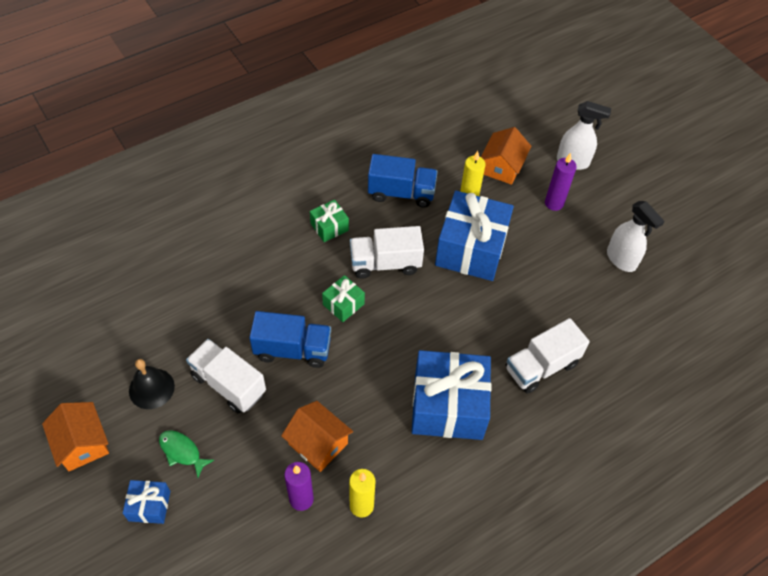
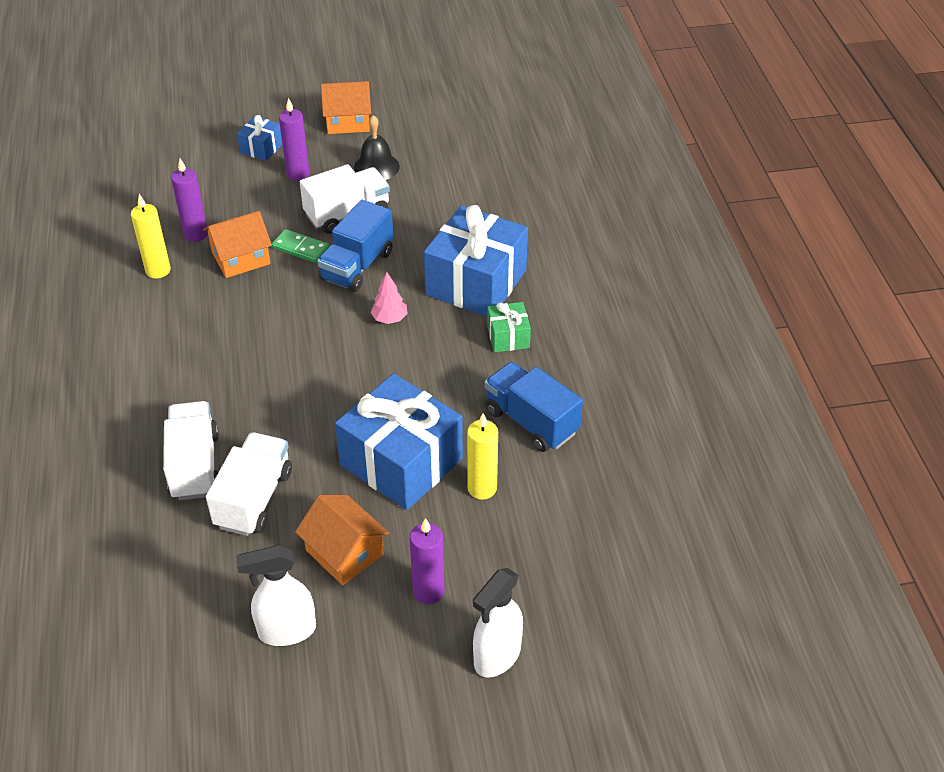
camera: 115 degrees right, 10 degrees down
green fish [159,430,214,477] -> purple candle [279,98,310,181]
green gift [322,275,365,322] -> pink tree [370,272,408,324]
white truck [350,226,424,279] -> white truck moved to [206,432,292,536]
blue truck [368,154,438,208] -> blue truck turned 105 degrees clockwise [485,362,583,452]
blue gift [412,350,491,440] -> blue gift moved to [424,205,528,316]
orange house [481,127,531,185] -> orange house moved to [295,495,389,585]
none -> green domino [272,229,330,263]

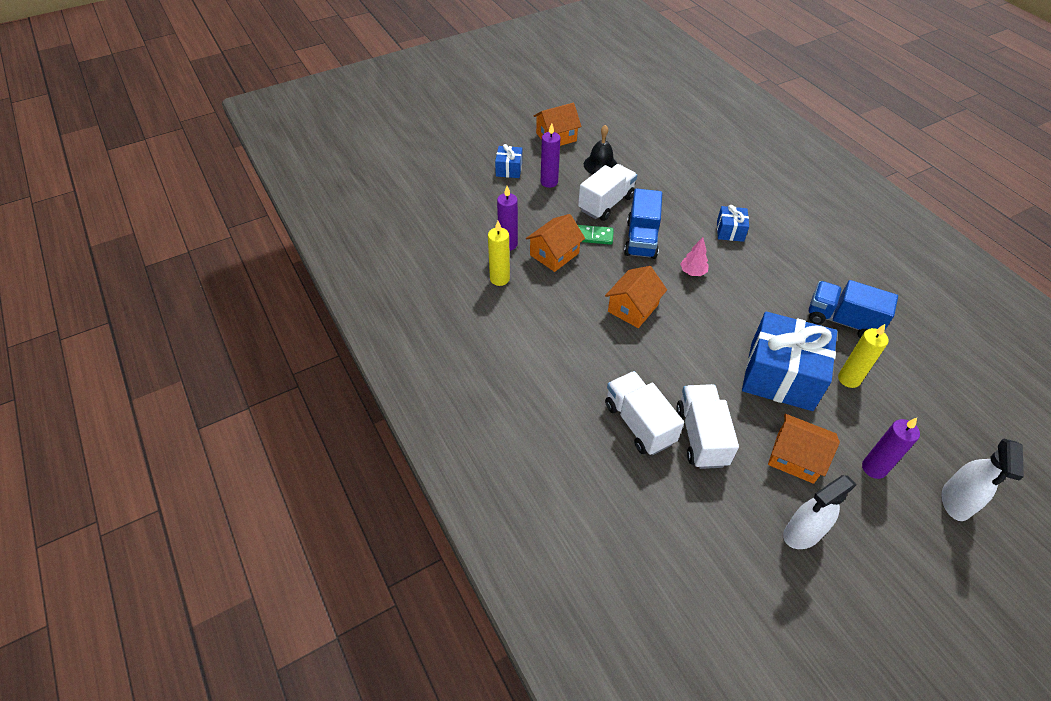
camera: 20 degrees left, 5 degrees up
blue gift [424,205,528,316] -> blue gift [717,205,749,242], size x0.47
green gift [487,302,531,352] -> none
none -> orange house [605,266,667,328]

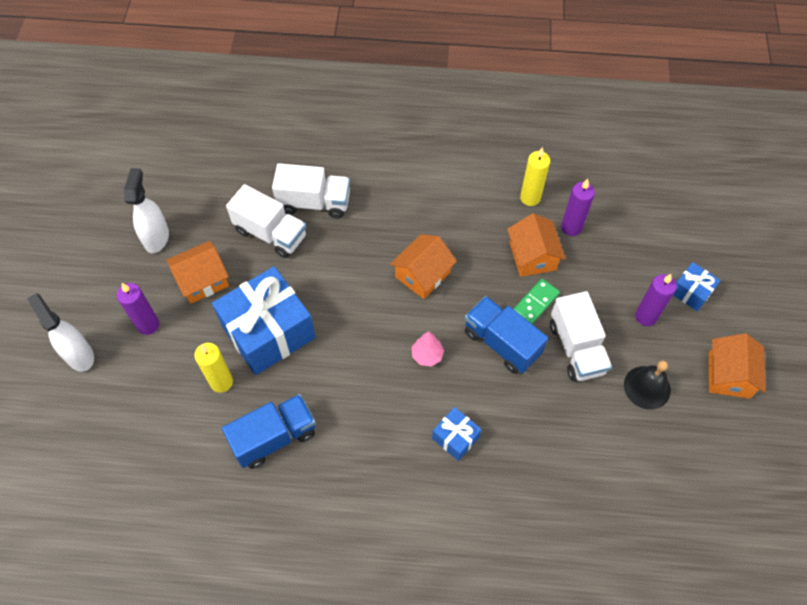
camera: 125 degrees right, 10 degrees up
orange house [605,266,667,328] -> orange house turned 60 degrees clockwise [390,234,457,299]

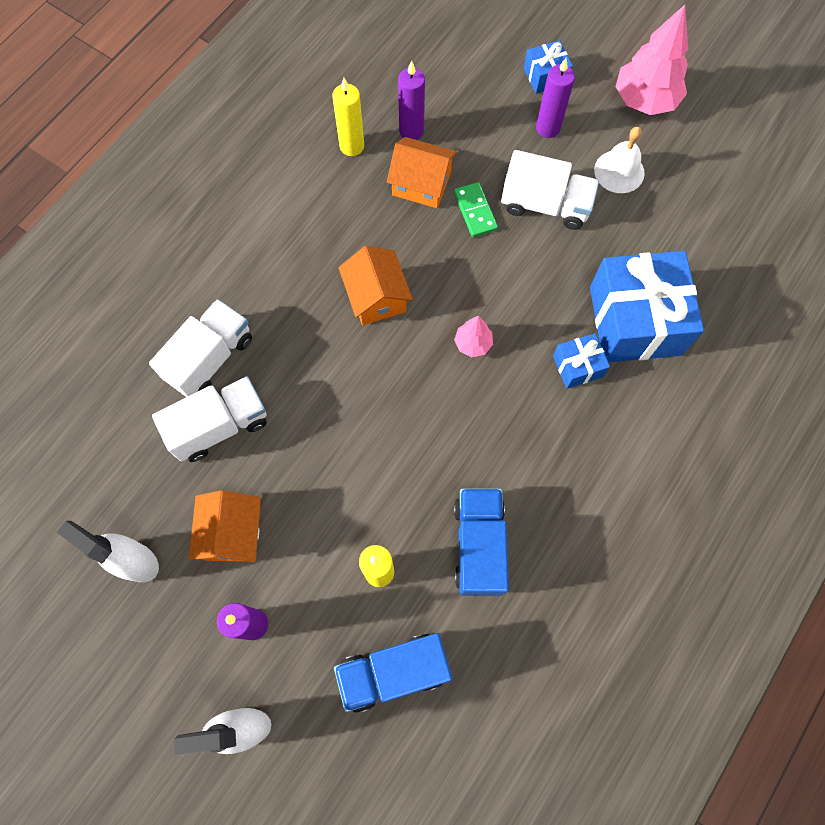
camera: 60 degrees left, 10 degrees up
blue gift [212,266,316,375] -> blue gift moved to [590,251,704,362]
blue truck [465,296,548,374] -> blue truck moved to [334,633,452,713]
black bell [624,360,671,410] -> white bell [594,127,645,193]
orange house [709,333,766,399] -> pink tree [616,5,688,115]

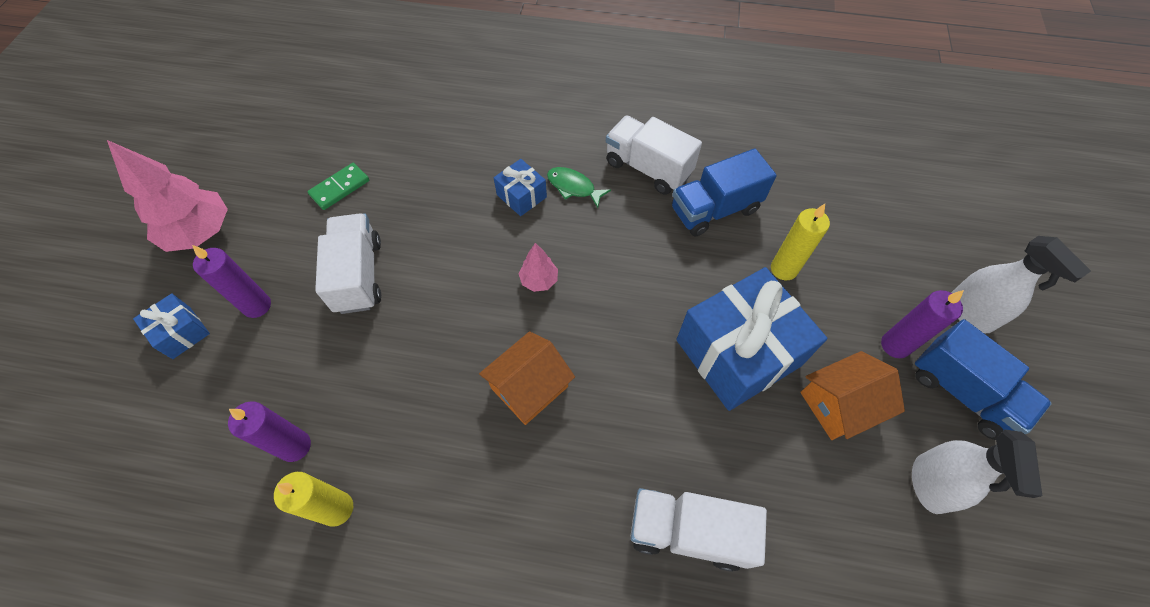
camera: 115 degrees left, 10 degrees down
white truck [152,376,267,462] -> white truck moved to [606,115,702,195]
blue truck [334,633,452,713] -> blue truck moved to [915,319,1052,440]
orange house [387,137,457,208] -> none
green domino [454,182,498,238] -> green domino moved to [308,163,369,210]
blue gift [590,251,704,362] -> blue gift moved to [676,267,828,411]
white bell [594,127,645,193] -> none
none -> green fish [547,167,611,208]

